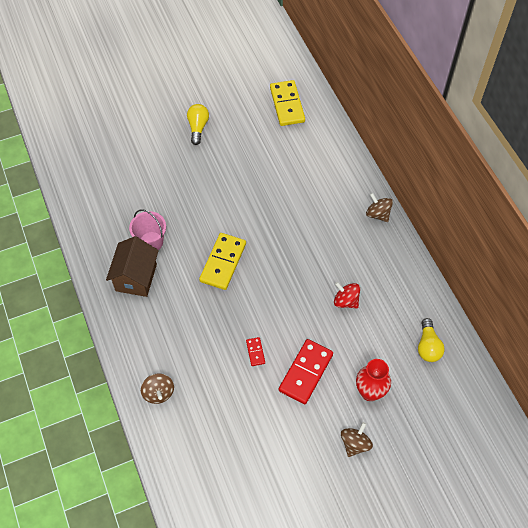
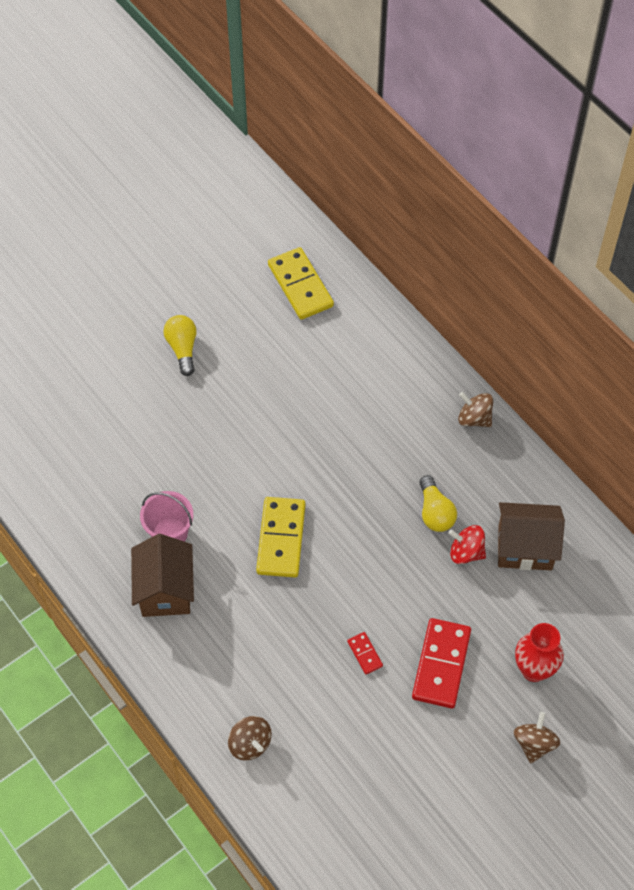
camera: 15 degrees left, 0 degrees up
yellow light bulb [418,318,445,362] -> yellow light bulb moved to [419,475,457,532]
none -> brown house [498,502,565,570]

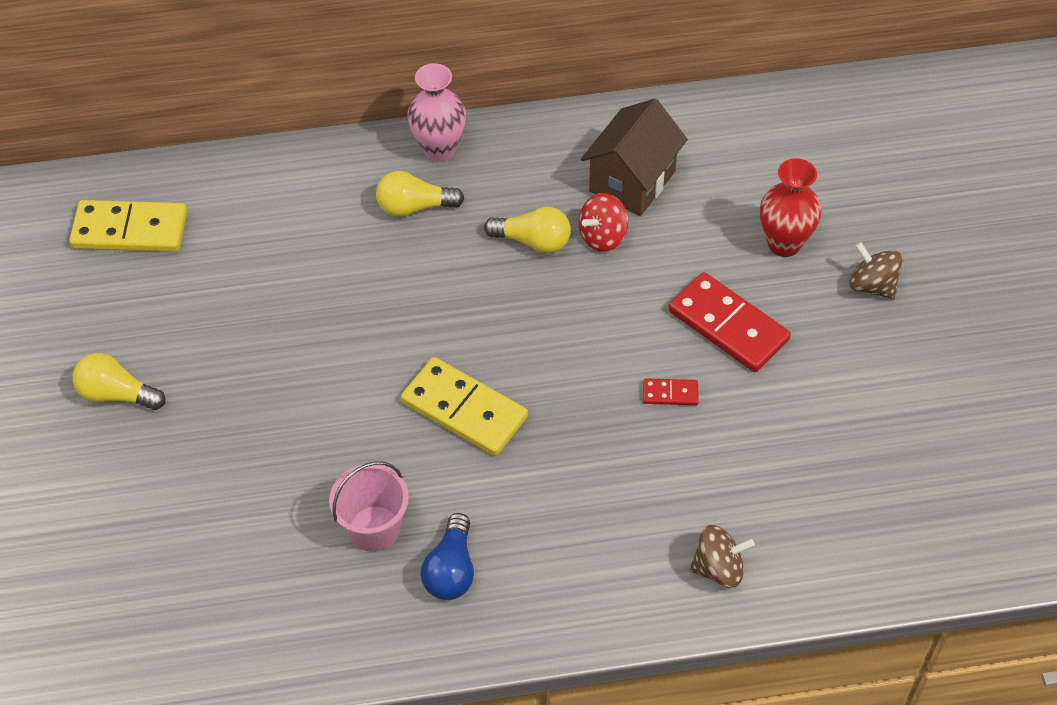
camera: 60 degrees left, 5 degrees down
brown house [131,534,194,617] -> blue light bulb [420,513,474,600]
brown spinning top [458,392,493,427] -> pink vase [407,63,466,162]
none -> yellow light bulb [376,171,465,217]

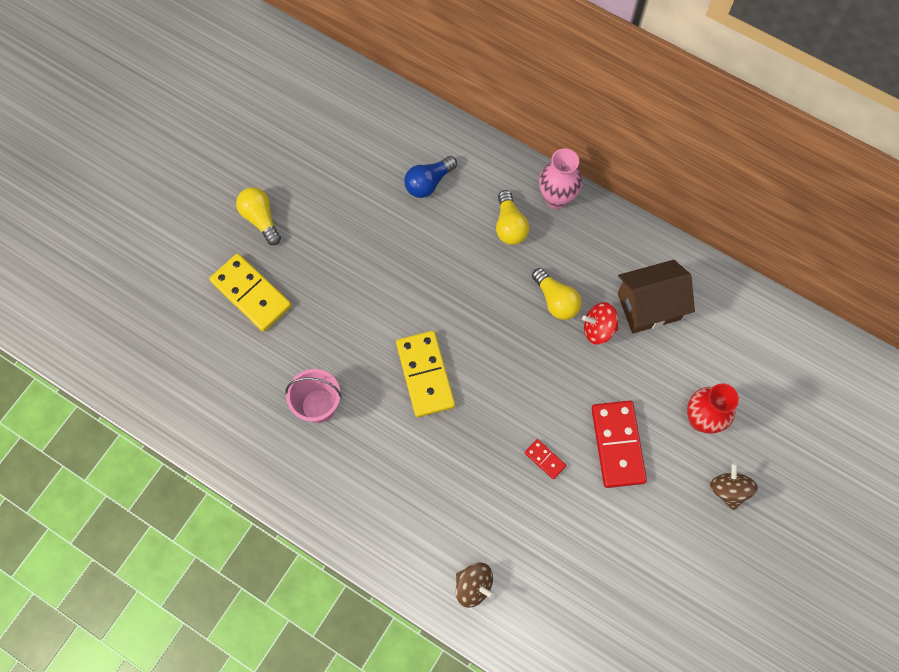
camera: 40 degrees right, 15 degrees up
yellow domino [69,200,187,252] -> yellow domino moved to [209,253,292,332]
yellow light bulb [376,171,465,217] -> yellow light bulb turned 135 degrees counterclockwise [496,190,529,245]
blue light bulb [420,513,474,600] -> blue light bulb moved to [404,156,457,198]

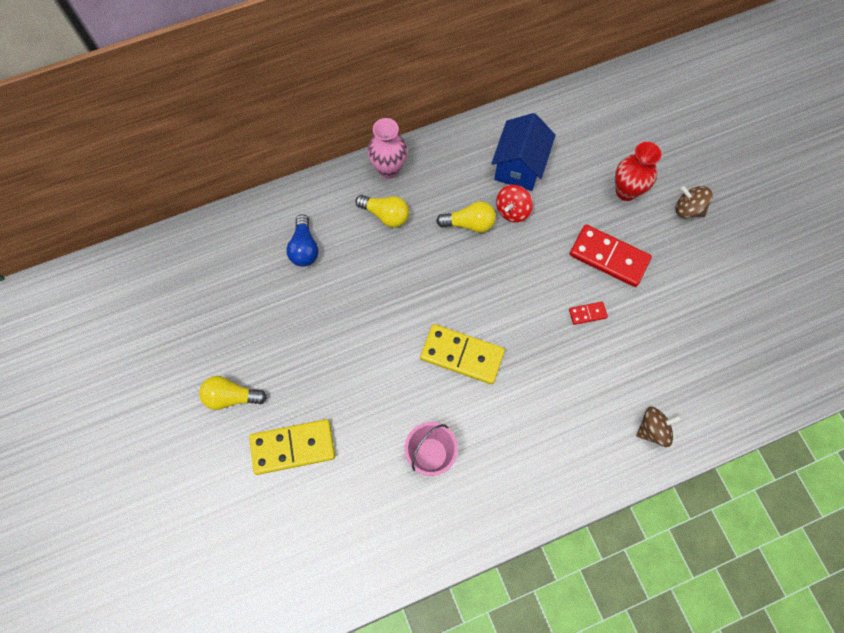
camera: 55 degrees left, 0 degrees up
brown house [617,260,695,333] -> blue house [491,113,556,191]

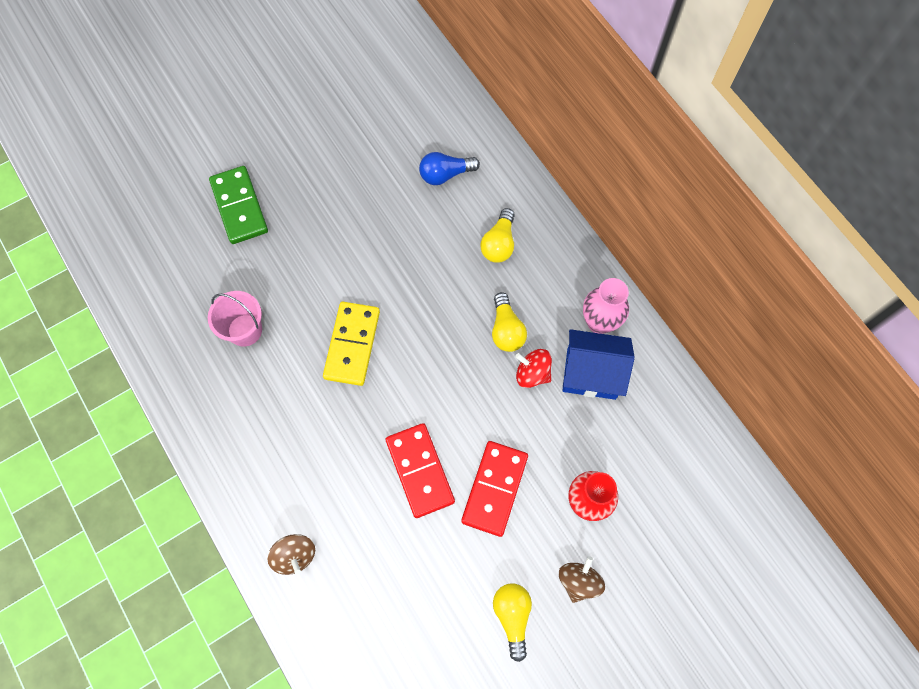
camera: 80 degrees right, 0 degrees up
yellow light bulb [199,376,267,410] -> yellow light bulb moved to [493,583,532,662]
yellow domino [249,419,335,475] -> green domino [209,166,268,244]
pink vase [368,118,407,179] -> pink vase moved to [583,278,629,334]
red domino [569,302,608,325] -> red domino [386,423,455,518], size x2.14

